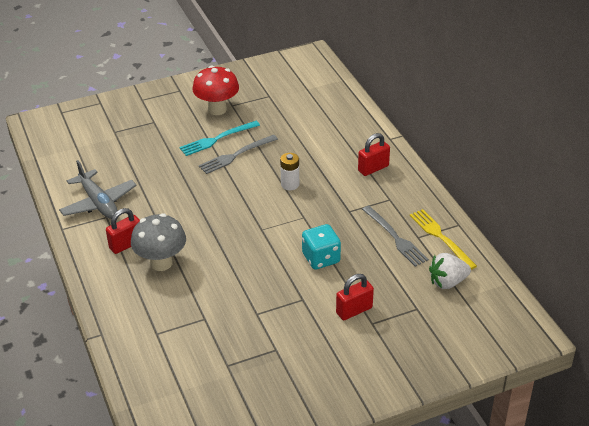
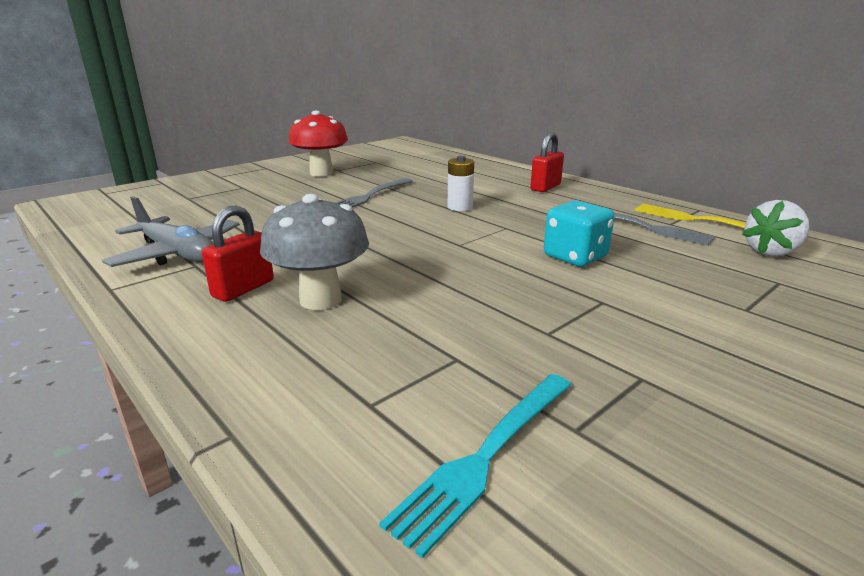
camera: 20 degrees left, 15 degrees down
turquoise fork [179,121,260,156] -> turquoise fork moved to [379,374,571,558]
red padlock [336,274,374,320] -> none

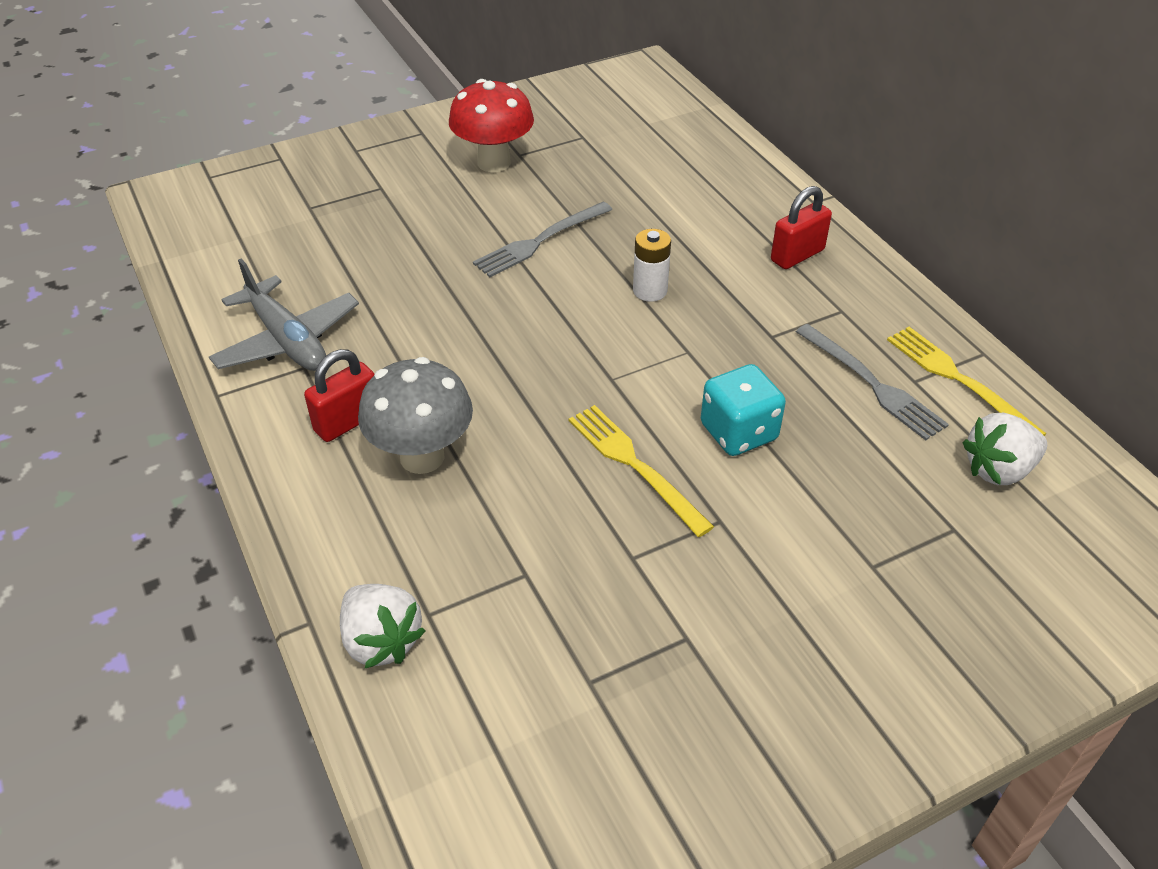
camera: 15 degrees right, 20 degrees up
turquoise fork [379,374,571,558] -> none
none -> white strawberry [340,584,425,668]
none -> yellow fork [569,405,714,537]

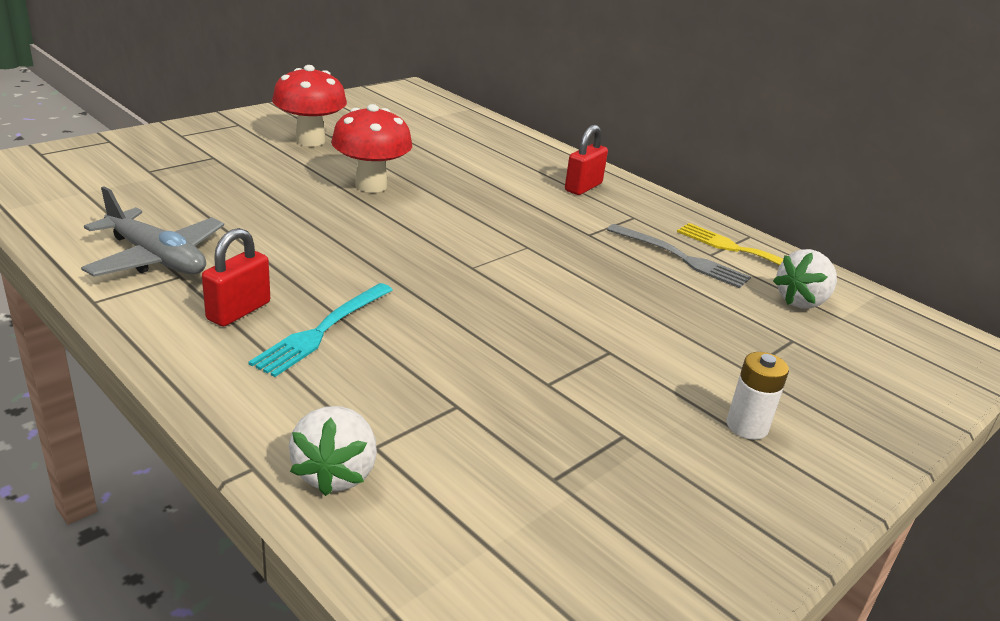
camera: 20 degrees left, 15 degrees down
white strawberry [340,584,425,668] -> white strawberry turned 60 degrees clockwise [289,406,377,496]
grey mushroom [358,357,473,474] -> turquoise fork [248,283,393,377]
grey fork [473,202,613,277] -> red mushroom [331,104,412,193]
yellow fork [569,405,714,537] -> none
white battery [633,229,671,302] -> white battery moved to [727,352,789,440]
turquoise dice [701,364,786,456] -> none

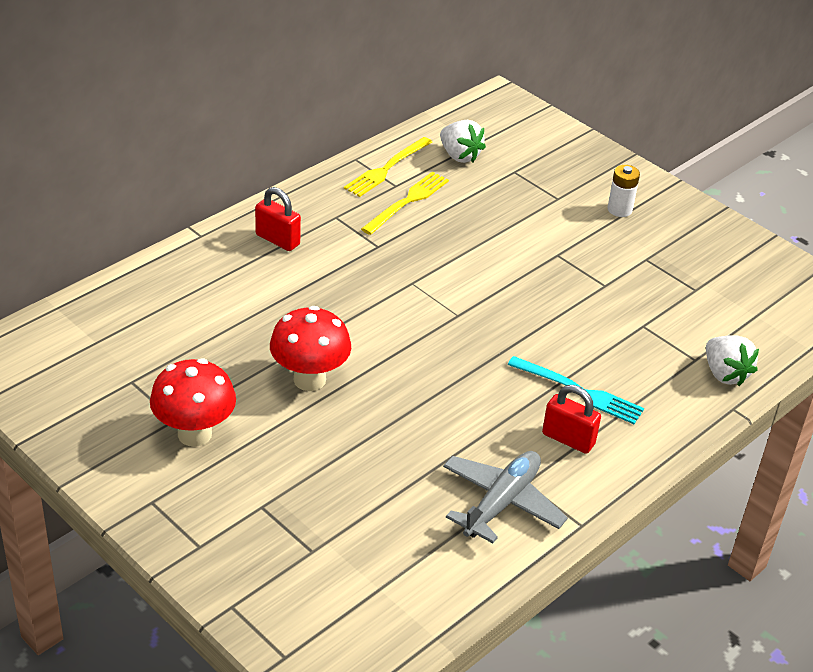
camera: 90 degrees left, 10 degrees up
white strawberry [289,406,377,496] -> white strawberry turned 60 degrees clockwise [706,335,759,386]
grey fork [607,224,751,288] -> yellow fork [361,172,449,235]

